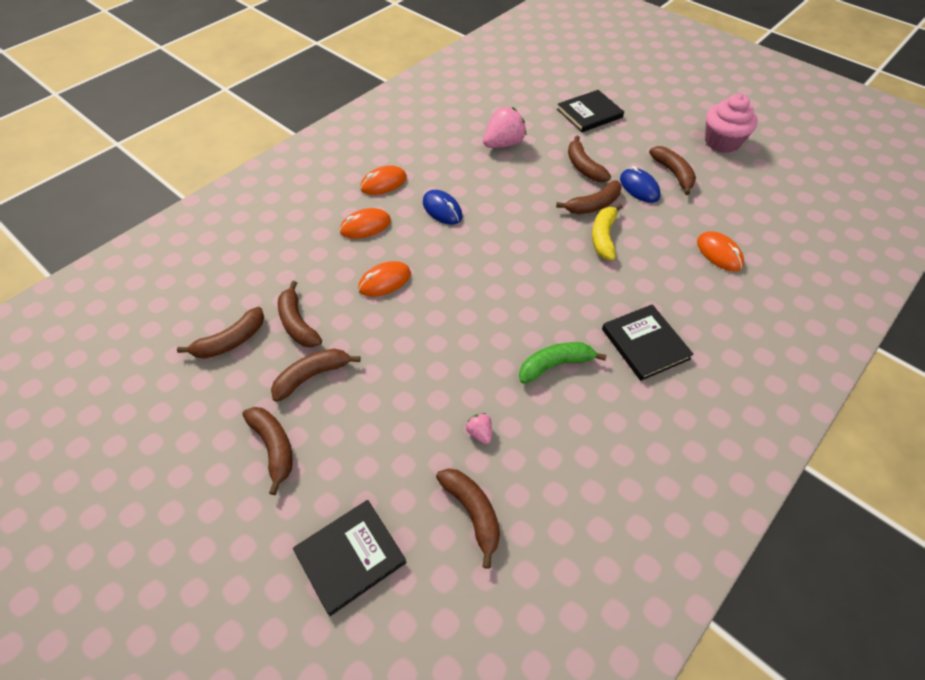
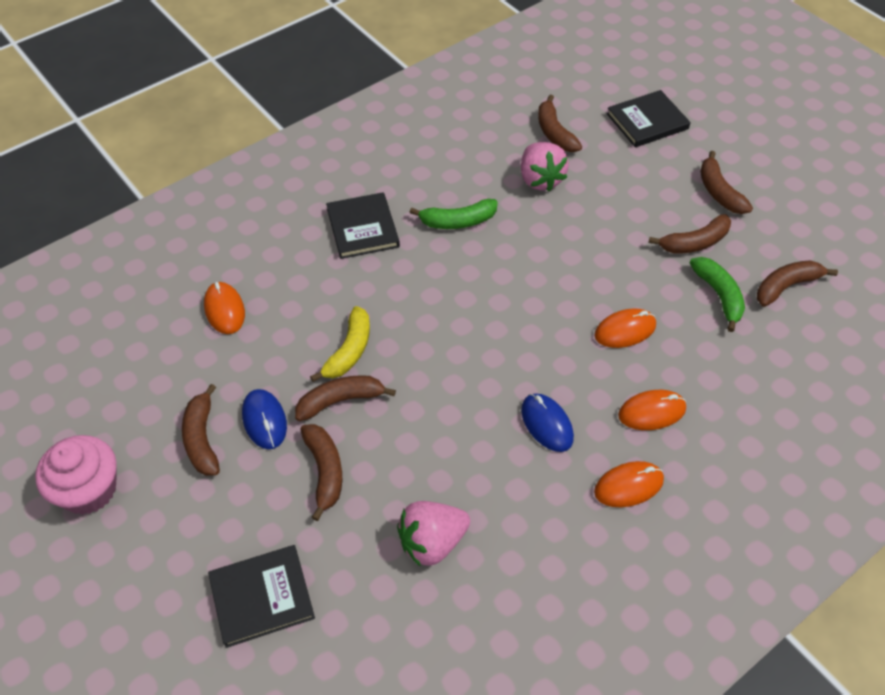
camera: 170 degrees left, 0 degrees up
brown banana [278,281,322,347] -> green banana [689,257,745,332]
pink strawberry [466,413,492,444] -> pink strawberry [521,142,569,191], size x2.10

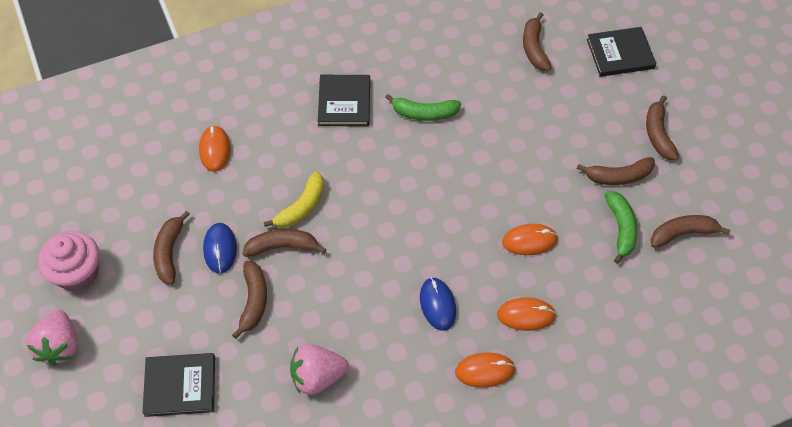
camera: 15 degrees right, 5 degrees up
pink strawberry [521,142,569,191] -> pink strawberry moved to [26,310,78,366]

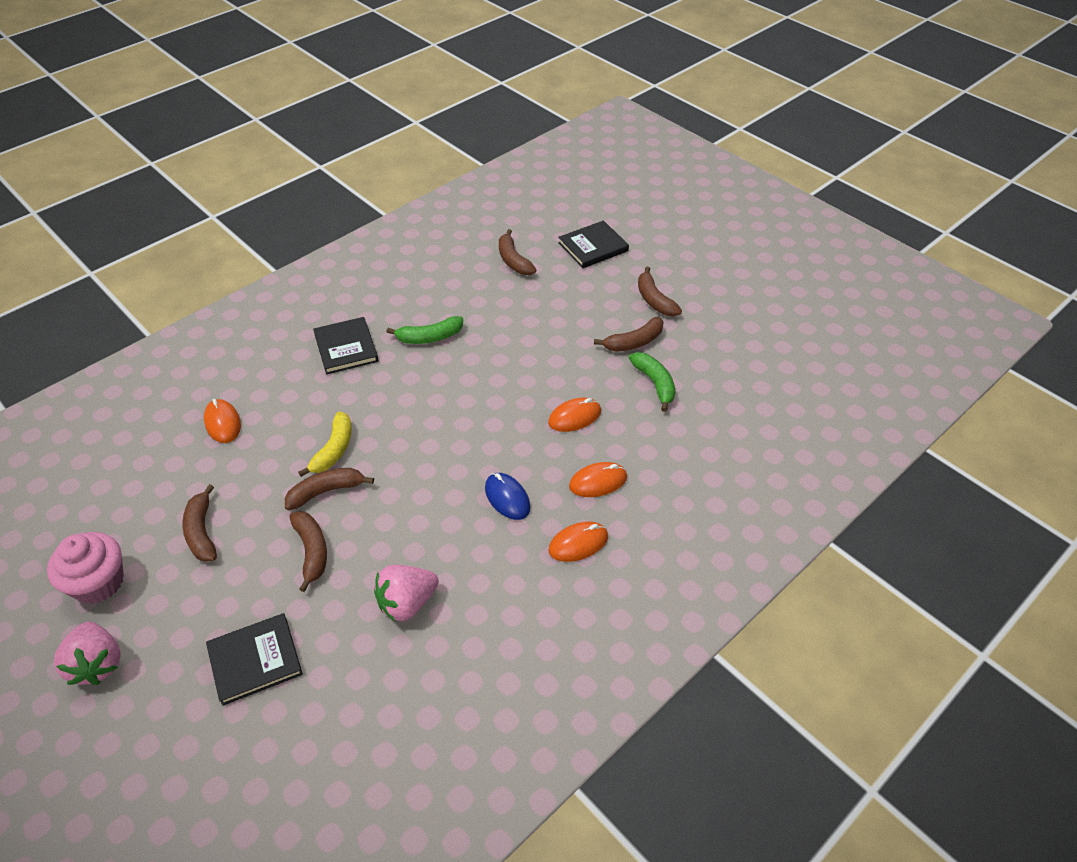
camera: 20 degrees left, 10 degrees down
blue mouse [203,223,237,274] -> none
brown banana [650,215,730,248] -> none

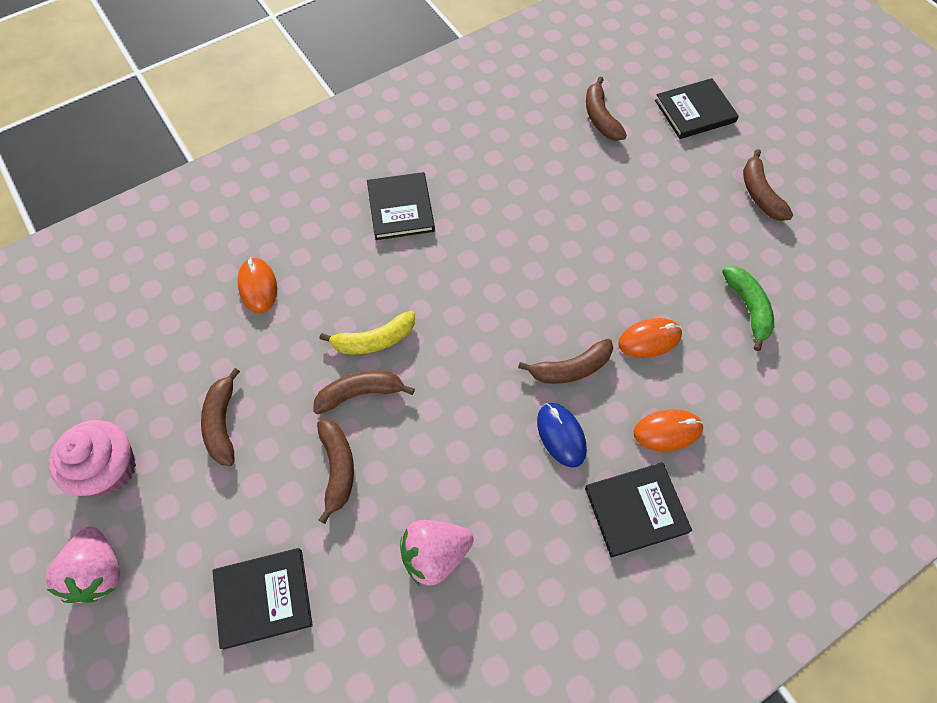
camera: 10 degrees right, 15 degrees up
yellow banana [298,411,352,477] -> yellow banana turned 45 degrees clockwise [319,311,415,355]
green banana [386,316,463,344] -> none
orange mouse [548,522,608,562] -> black book [585,463,692,558]
brown banana [594,317,663,352] -> brown banana moved to [518,339,613,384]

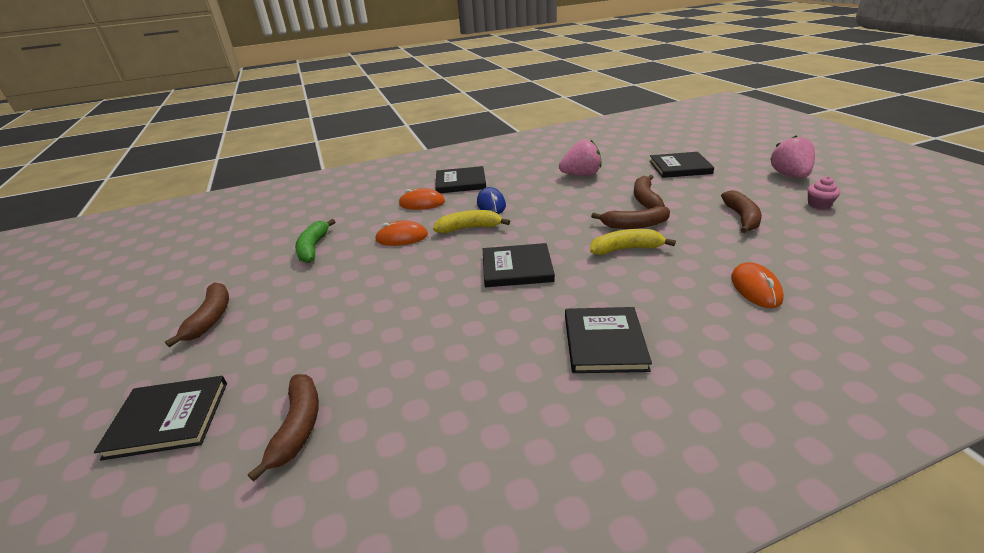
camera: 165 degrees left, 30 degrees down
pink cupcake [49,420,136,496] -> pink cupcake [808,176,840,209], size x0.51
brown banana [518,339,613,384] -> yellow banana [433,210,510,233]
none -> black book [483,243,555,287]

